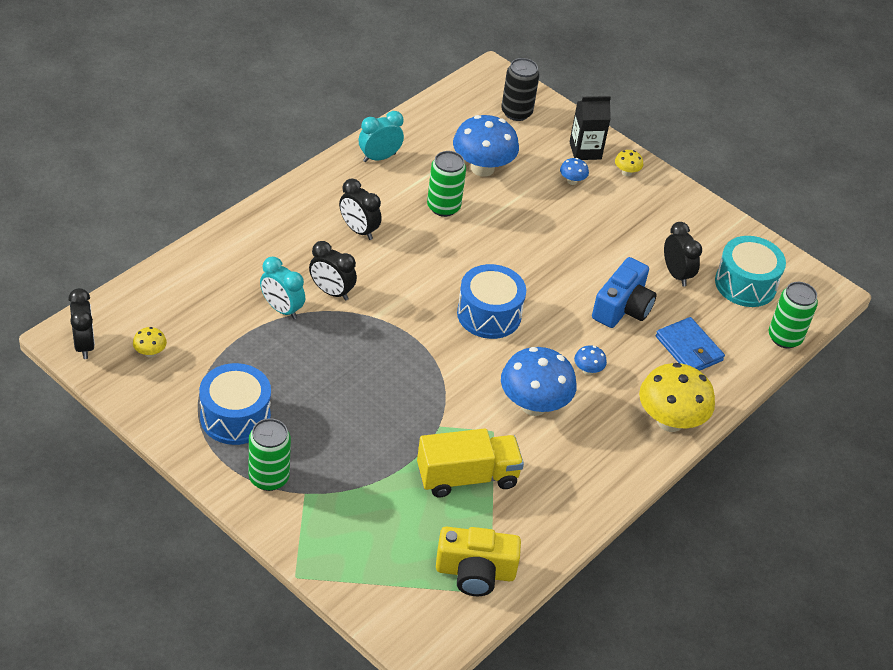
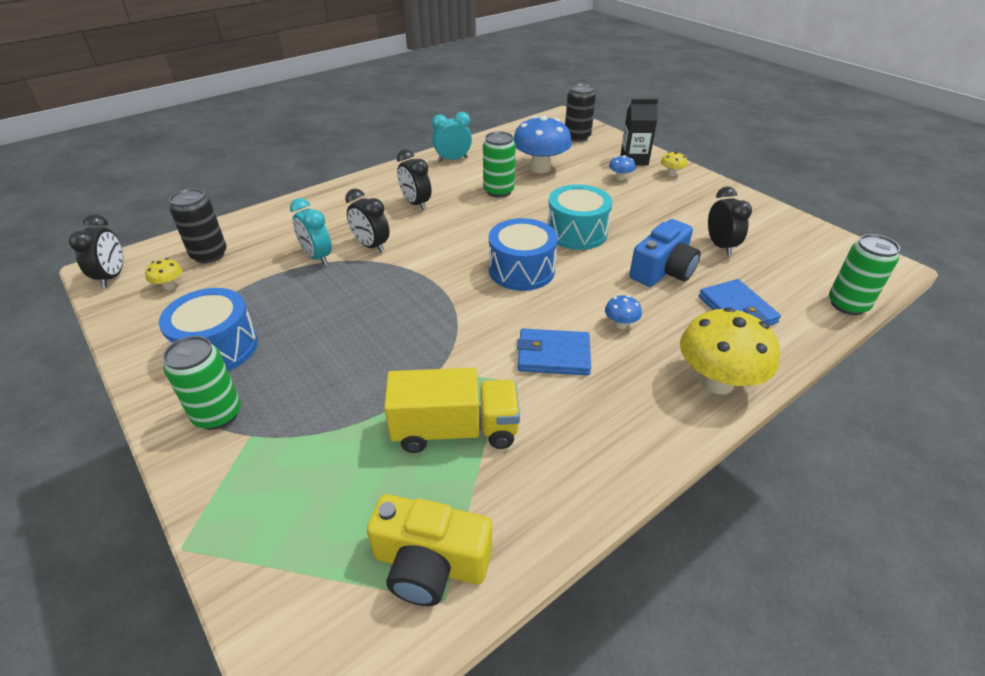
camera: 15 degrees right, 5 degrees down
blue mushroom [501,347,577,416] -> blue wallet [517,329,591,376]
turquoise drum [715,236,786,307] -> turquoise drum moved to [547,184,613,250]
none -> black can [169,189,227,263]

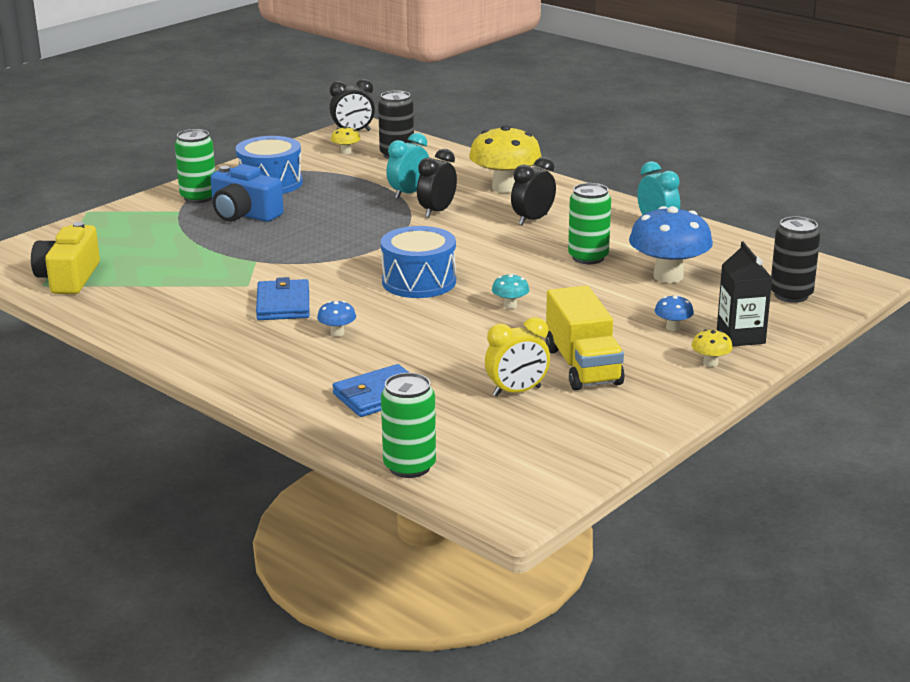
camera: 80 degrees right, 15 degrees down
yellow truck [384,368,520,453] -> yellow truck moved to [546,285,625,390]
turquoise drum [547,184,613,250] -> turquoise mushroom [492,274,529,309]
blue camera [629,219,701,287] -> blue camera moved to [210,164,283,222]
yellow mushroom [680,307,780,394] -> yellow mushroom moved to [469,125,542,193]
black clock [708,186,752,256] -> yellow clock [485,317,550,397]

